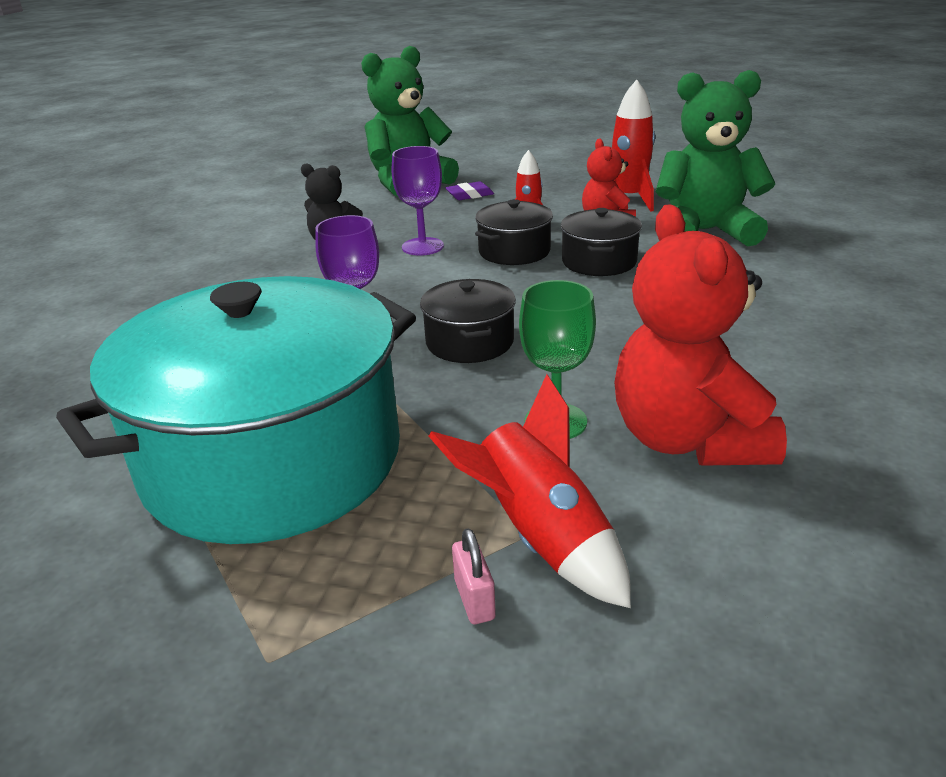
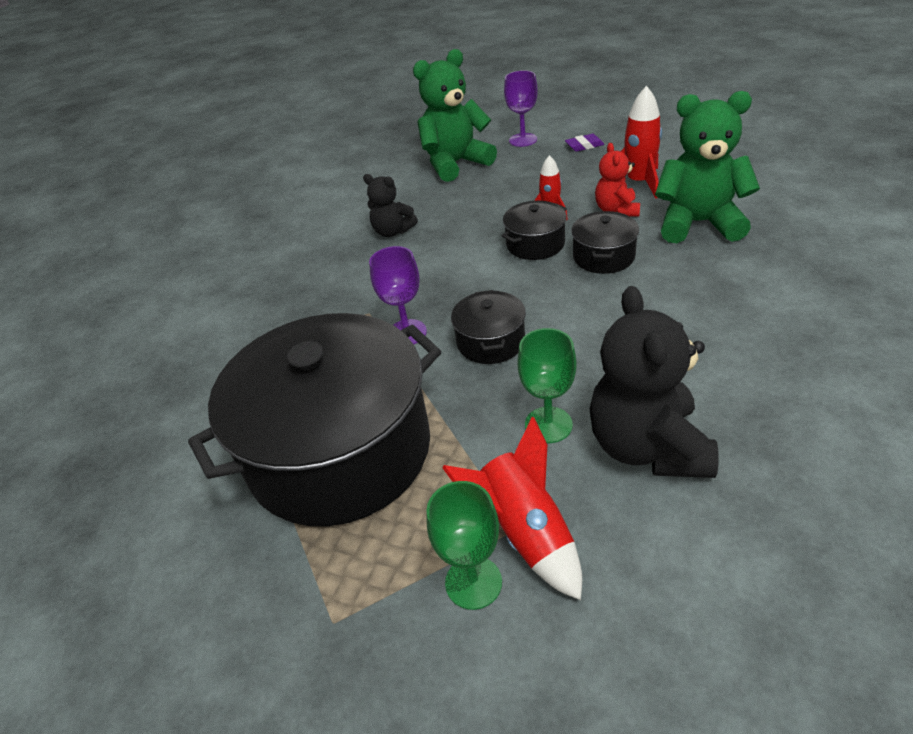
camera: 10 degrees right, 10 degrees up
turquoise pot [56,276,416,544] -> black pot [188,313,441,526]
purple goblet [392,146,444,256] -> purple goblet moved to [504,70,538,147]
purple eraser [445,181,494,200] -> purple eraser moved to [565,134,604,152]
pink padlock [452,528,496,624] -> green goblet [426,481,502,610]
red teddy bear [615,204,787,466] -> black teddy bear [589,286,719,478]

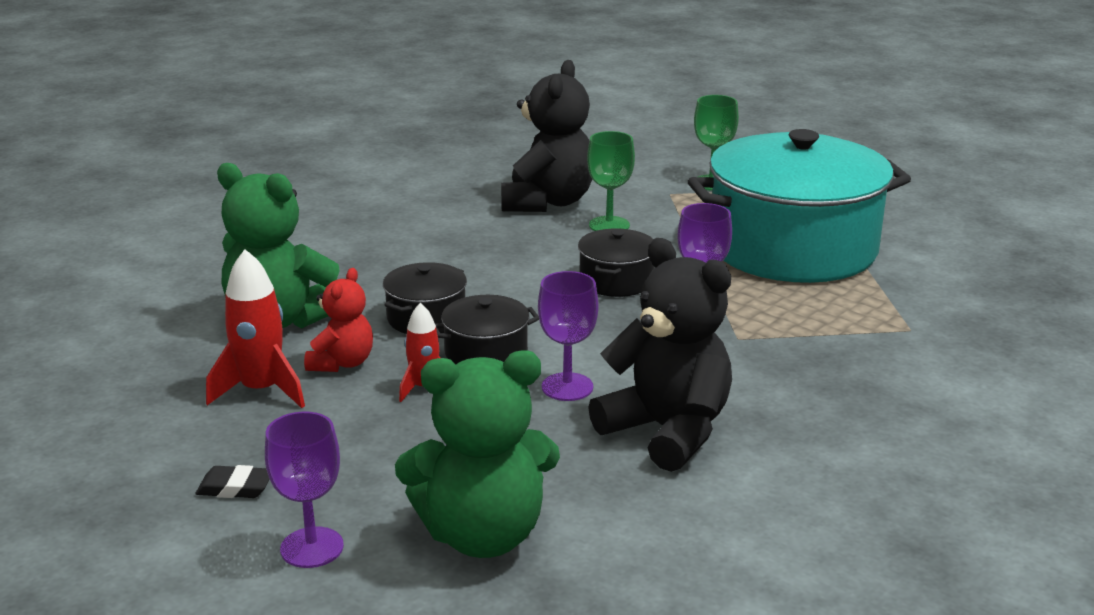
camera: 165 degrees left, 15 degrees down
black pot [188,313,441,526] -> turquoise pot [688,129,911,283]
black teddy bear [363,174,418,237] -> black teddy bear [588,238,732,472], size x1.80
red rocket [442,417,582,600] -> none
purple eraser [565,134,604,152] -> black eraser [195,465,269,498]
none -> purple goblet [538,271,599,401]

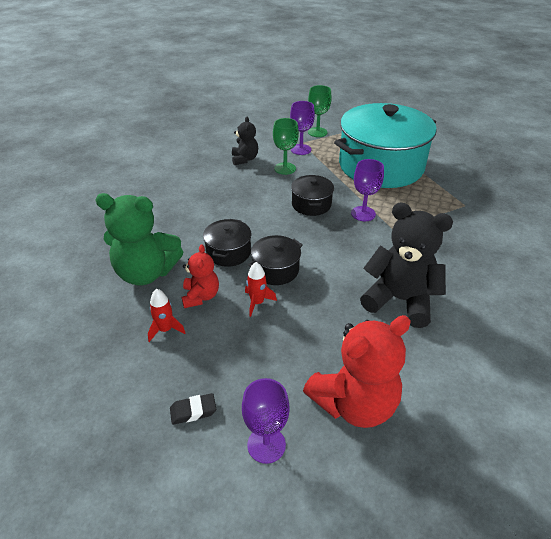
camera: 20 degrees left, 15 degrees up
red rocket [206,249,305,408] -> red rocket [148,289,186,342], size x0.62
green teddy bear [395,351,560,558] -> red teddy bear [303,315,411,428]
black teddy bear [501,60,592,212] -> black teddy bear [232,116,258,165], size x0.55
purple goblet [538,271,599,401] -> purple goblet moved to [290,101,315,155]

